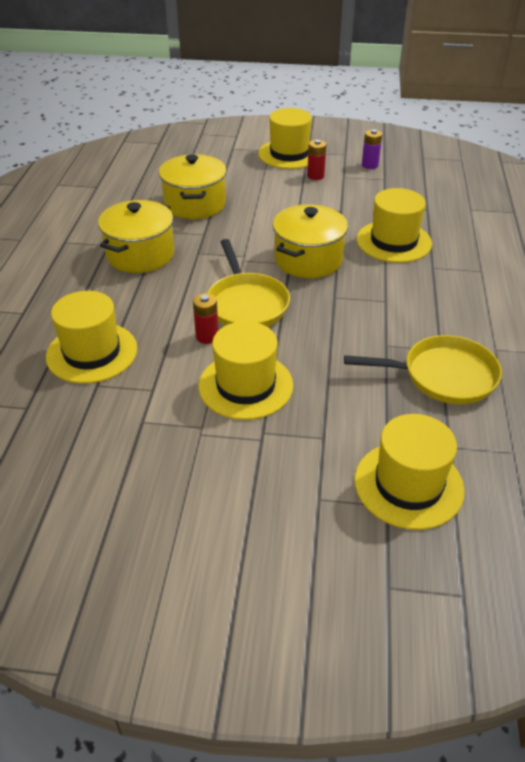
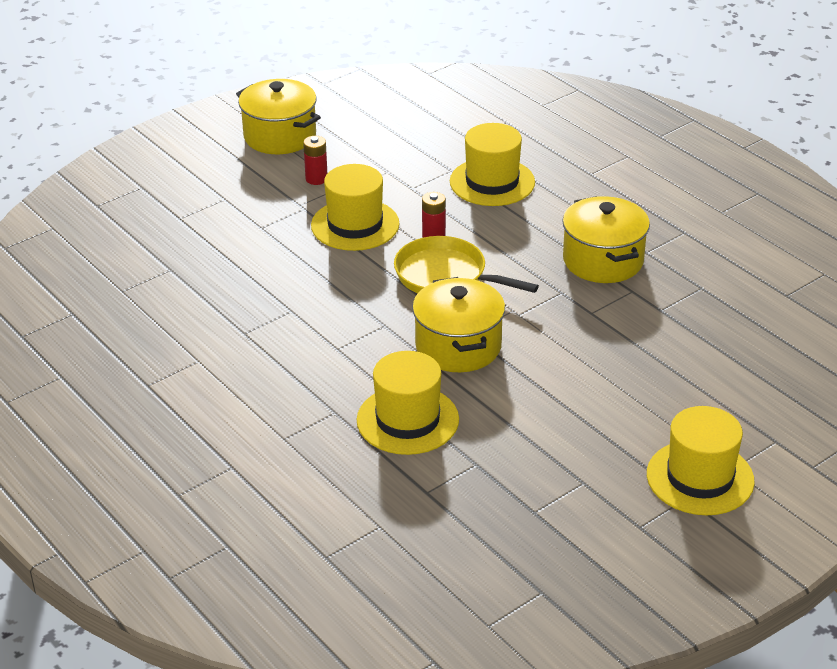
camera: 135 degrees right, 5 degrees down
yellow pot [159,154,227,219] -> yellow pot moved to [236,79,321,154]
red battery [307,140,327,180] -> red battery moved to [303,136,327,185]
yellow pan [344,335,502,404] -> none
yellow hat [355,414,465,530] -> none
purple battery [362,129,382,169] -> none

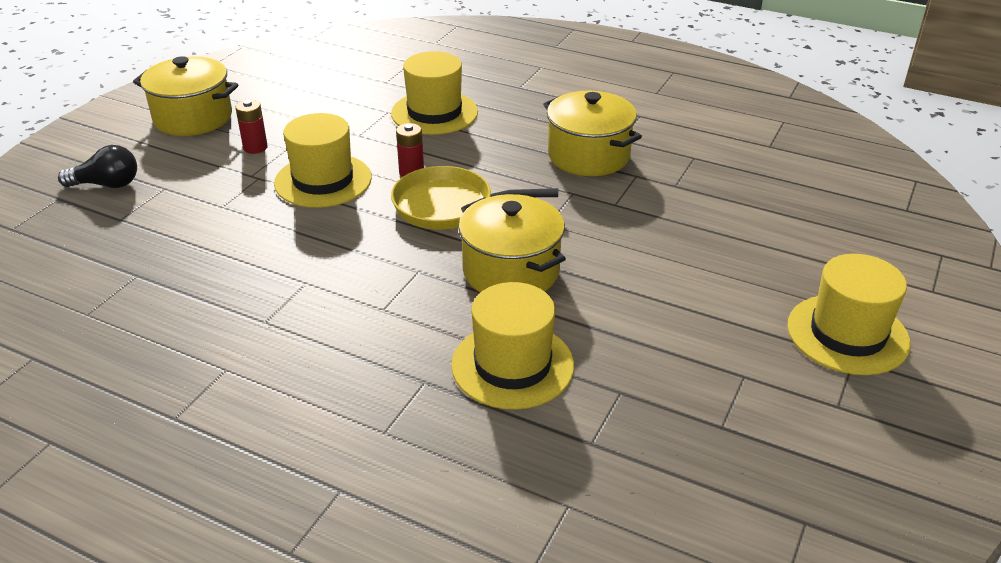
camera: 25 degrees left, 0 degrees up
none -> black light bulb [58,145,137,188]

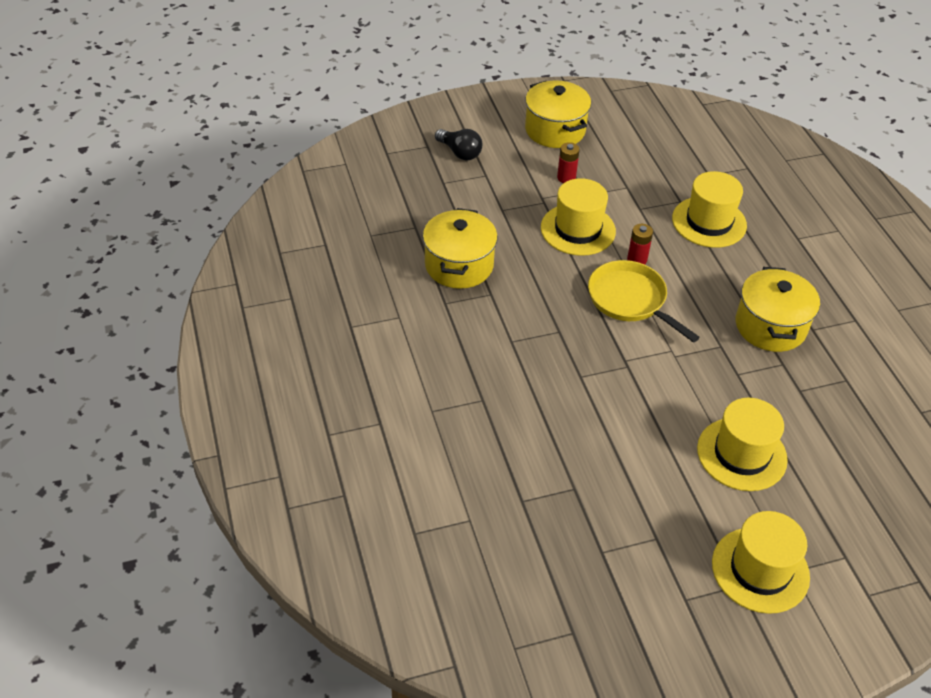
camera: 45 degrees right, 10 degrees up
yellow hat [451,282,574,410] -> yellow hat moved to [697,398,788,491]
yellow pot [458,194,566,293] -> yellow pot moved to [423,208,498,289]

